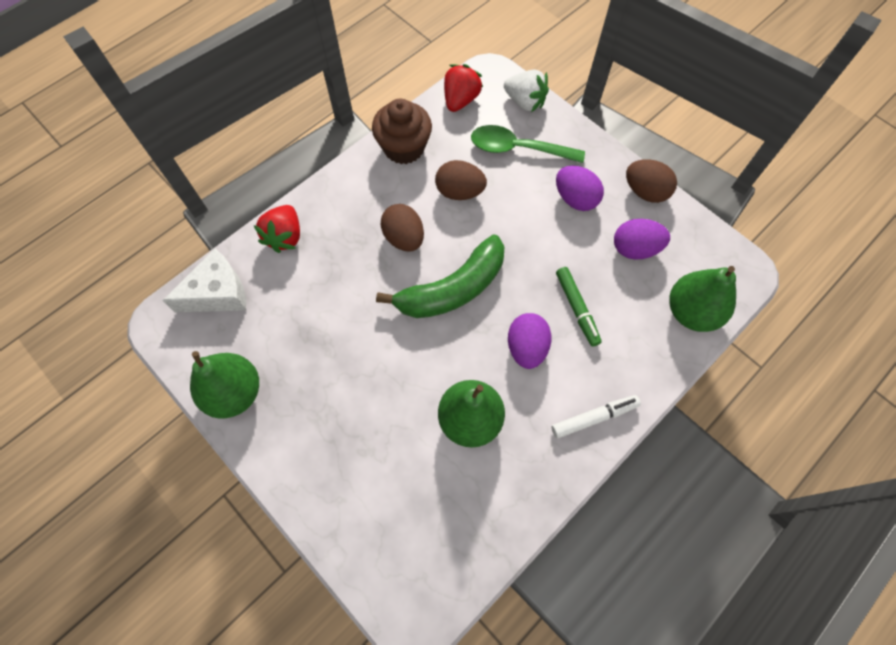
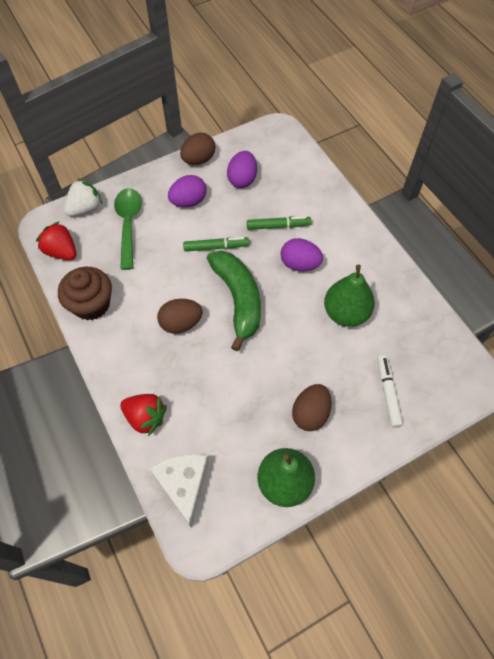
camera: 75 degrees left, 5 degrees down
brown egg [435,160,487,200] -> brown egg moved to [292,384,332,431]
green spoon [471,125,585,163] -> green spoon turned 150 degrees clockwise [114,188,142,270]
white marker [552,395,641,438] -> white marker moved to [378,355,403,428]
green pear [670,266,736,332] -> none
none -> green marker [183,237,249,252]

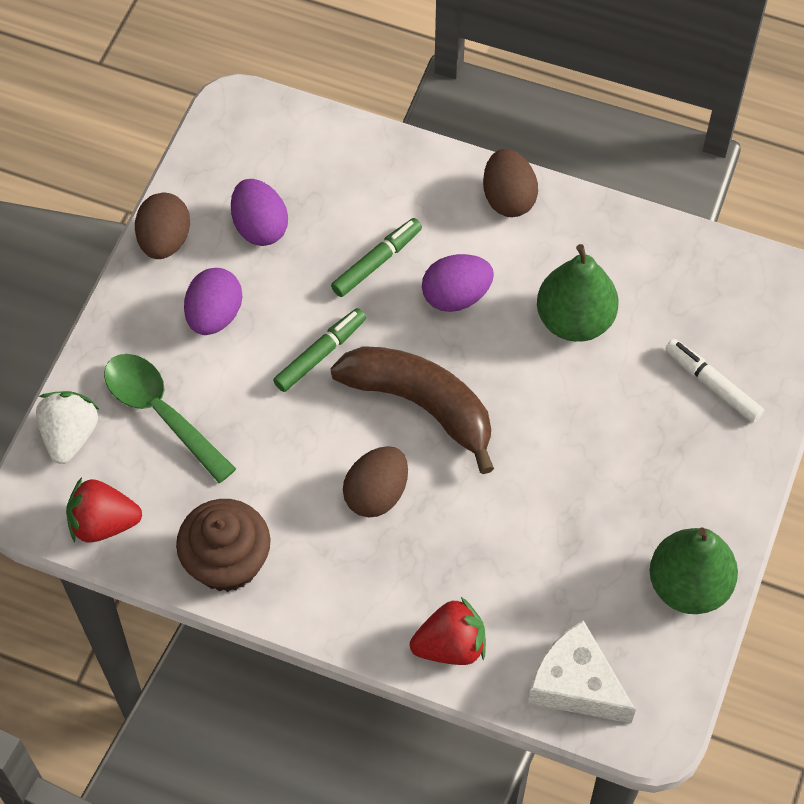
camera: 40 degrees left, 0 degrees up
green banana [207,251,261,351] -> brown banana [331,346,494,474]
brown egg [292,384,332,431] -> brown egg moved to [483,149,538,217]

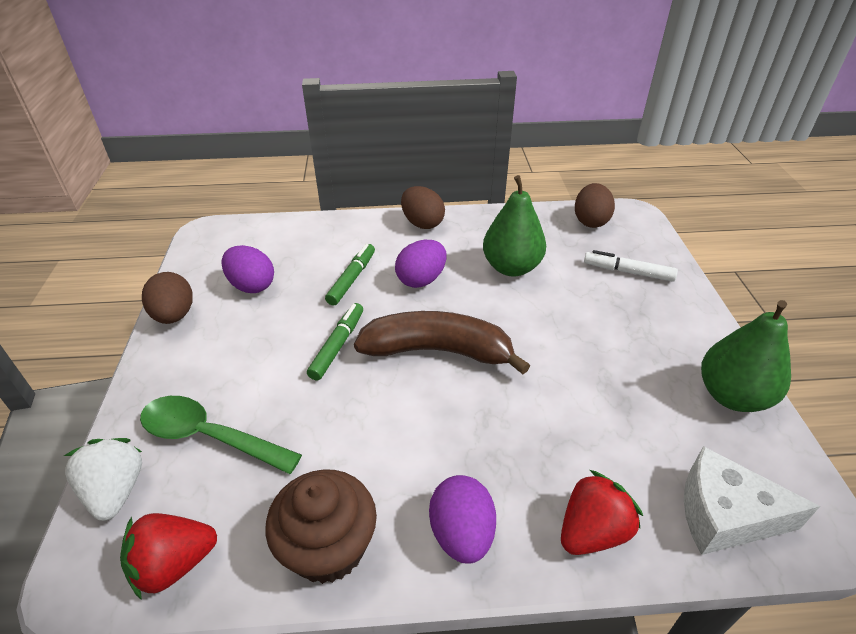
camera: 25 degrees left, 20 degrees down
purple egg [184,268,242,335] -> purple egg moved to [429,475,496,564]
brown egg [343,446,408,517] -> brown egg moved to [575,183,615,228]

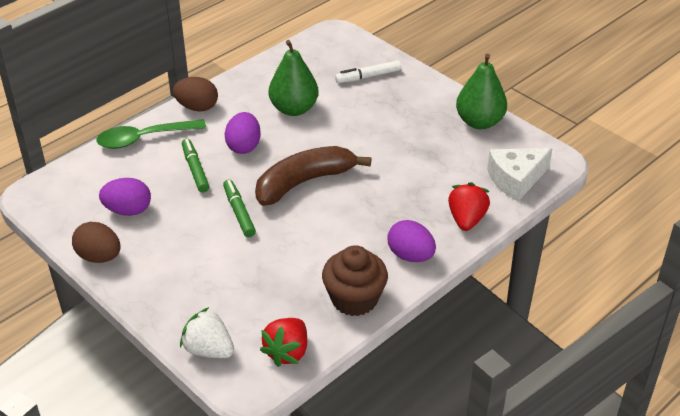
camera: 40 degrees left, 0 degrees up
green spoon [140,396,302,474] -> green spoon moved to [96,119,206,149]
brown egg [575,183,615,228] -> none

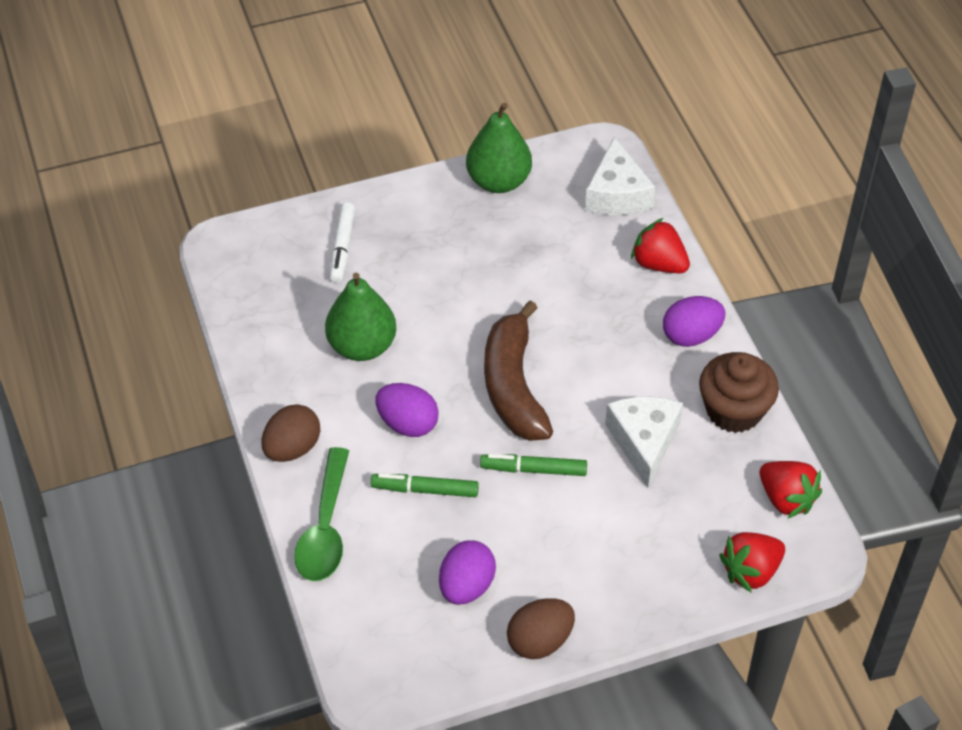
camera: 65 degrees left, 10 degrees up
white strawberry [180,307,234,358] -> red strawberry [719,532,785,593]
none -> white cheese [605,397,683,488]

